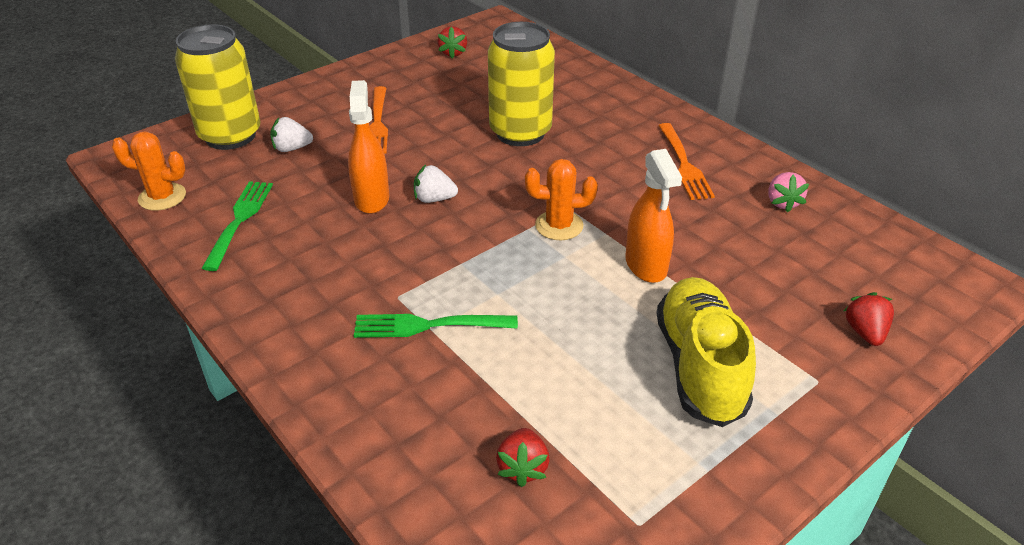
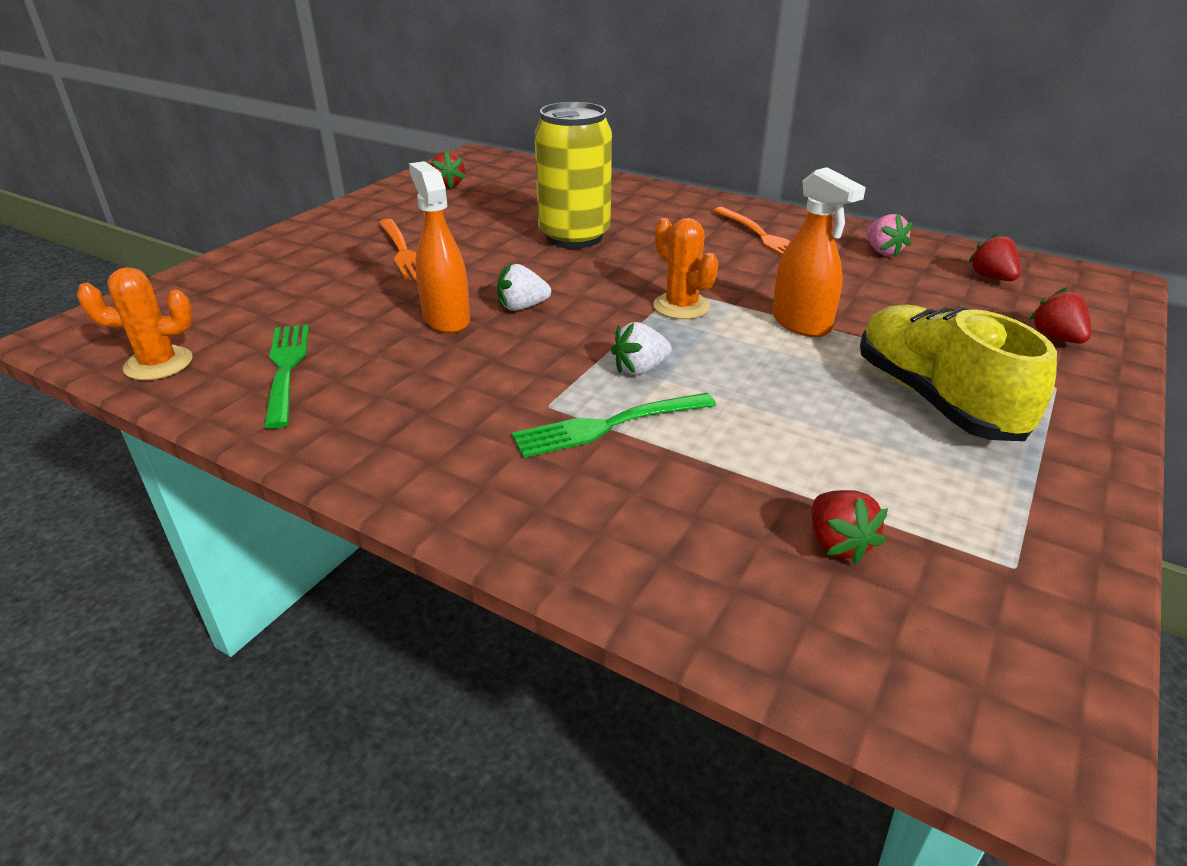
camera: 20 degrees left, 5 degrees down
yellow can [175,24,261,150] -> none
white strawberry [270,117,313,152] -> white strawberry moved to [611,322,672,375]
orange cactus [525,159,598,240] -> orange cactus turned 75 degrees clockwise [653,218,719,319]
none -> red strawberry [968,232,1021,281]

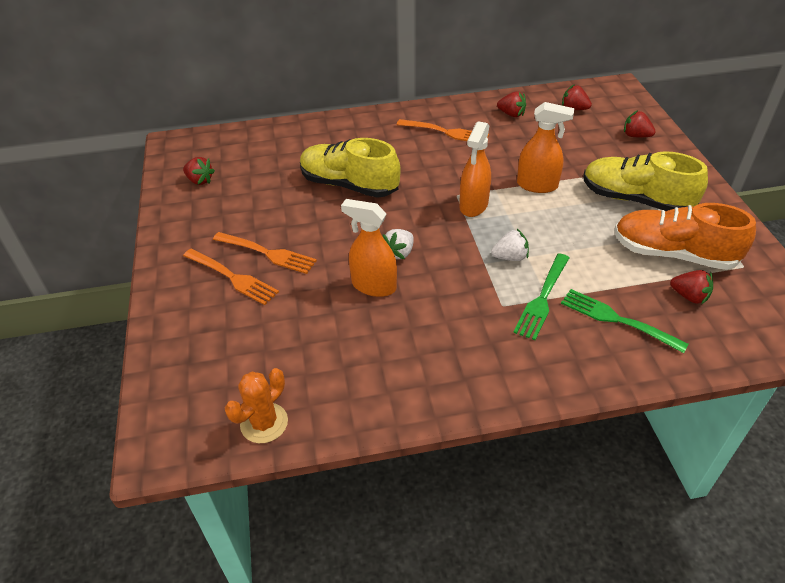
camera: 40 degrees left, 10 degrees up
green fork [264,324,309,429] -> green fork moved to [561,289,689,353]
yellow can [534,102,612,249] -> yellow shoe [300,138,401,198]
white strawberry [611,322,672,375] -> white strawberry turned 120 degrees counterclockwise [491,229,529,261]
orange cactus [653,218,719,319] -> orange spray bottle [459,121,491,217]
pink strawberry [866,213,912,258] -> red strawberry [497,92,526,117]
none -> orange fork [183,249,279,305]
none -> orange shoe [614,203,756,270]

